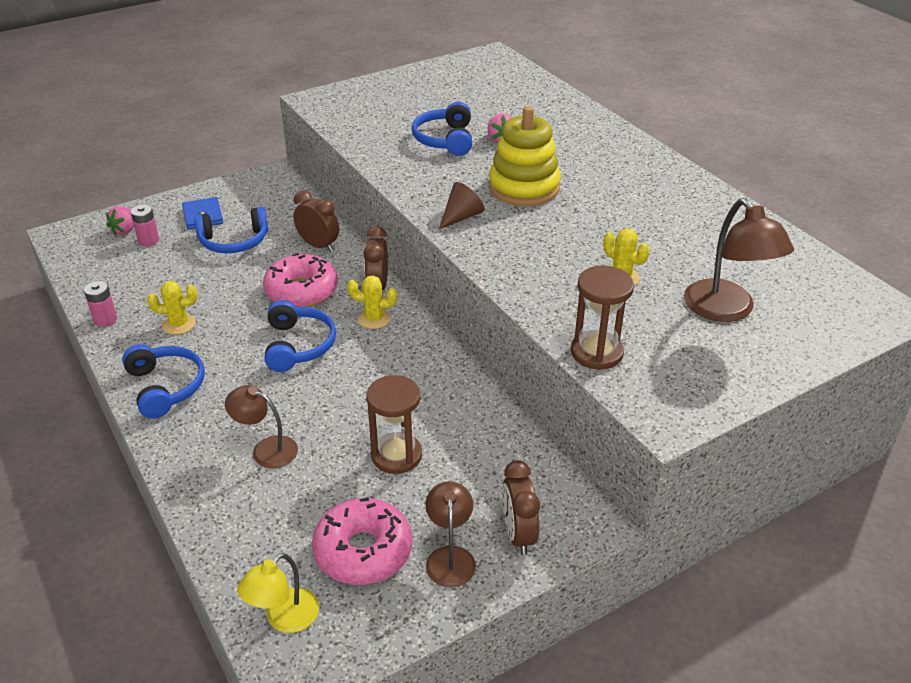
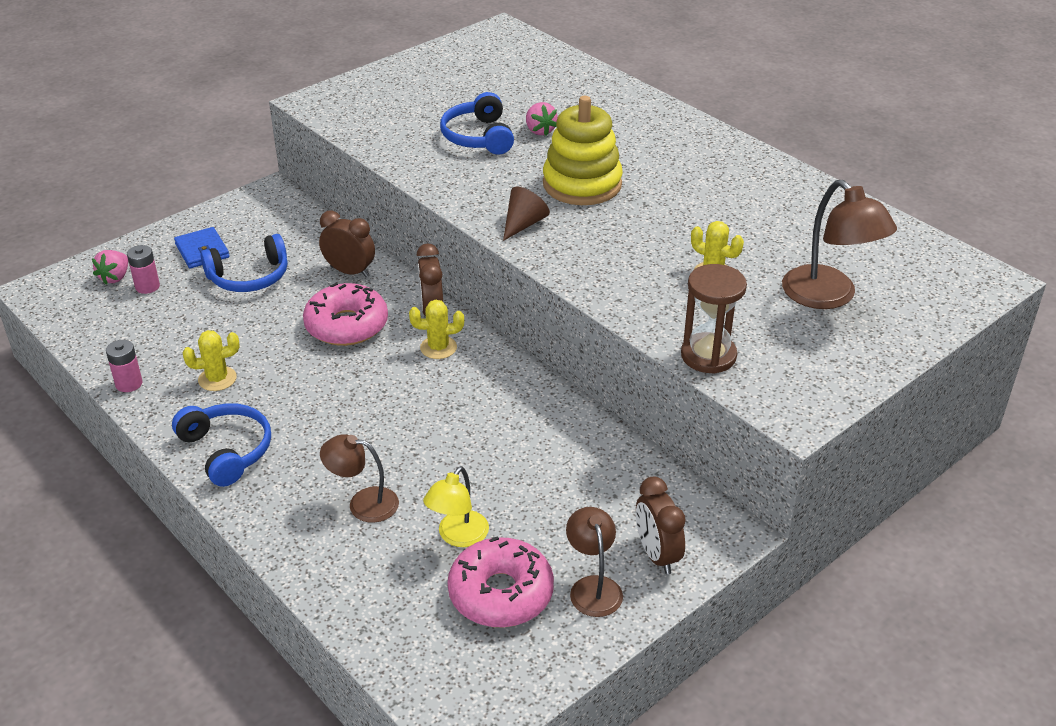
camera: 10 degrees left, 0 degrees up
yellow lamp [237,553,319,633] -> yellow lamp moved to [423,466,489,547]
blue headphones [265,300,336,372] -> none
brown hourglass [366,375,422,474] -> none

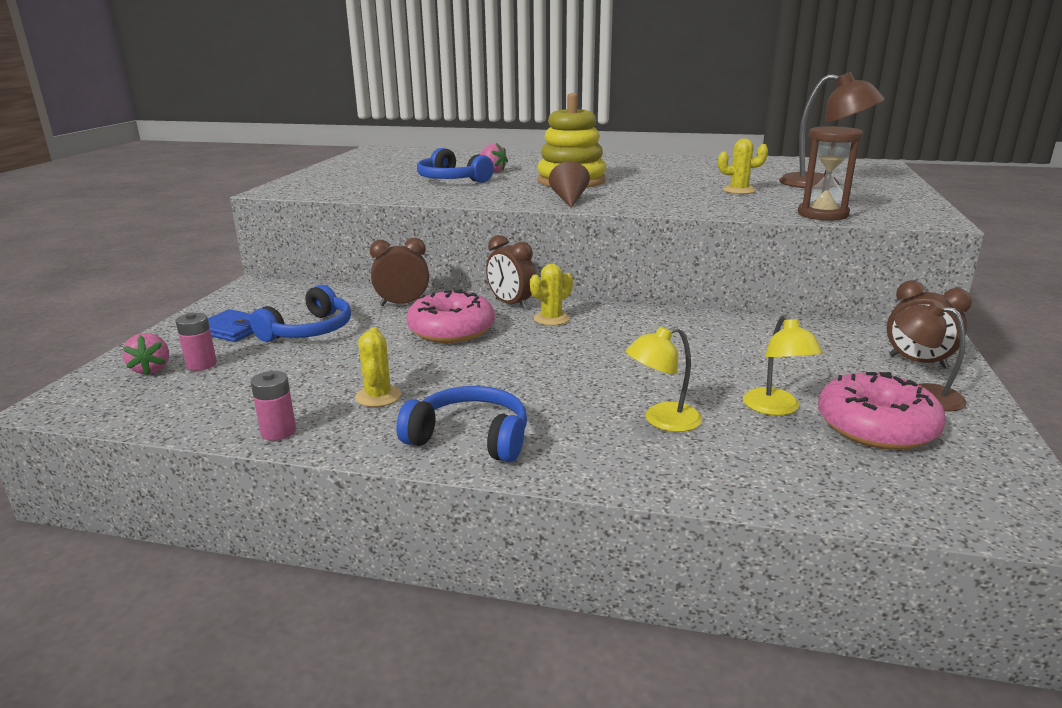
camera: 35 degrees left, 15 degrees down
yellow cactus [183,330,240,391] -> yellow cactus turned 45 degrees counterclockwise [355,327,401,407]
brown lamp [320,434,399,523] -> yellow lamp [626,326,702,432]

